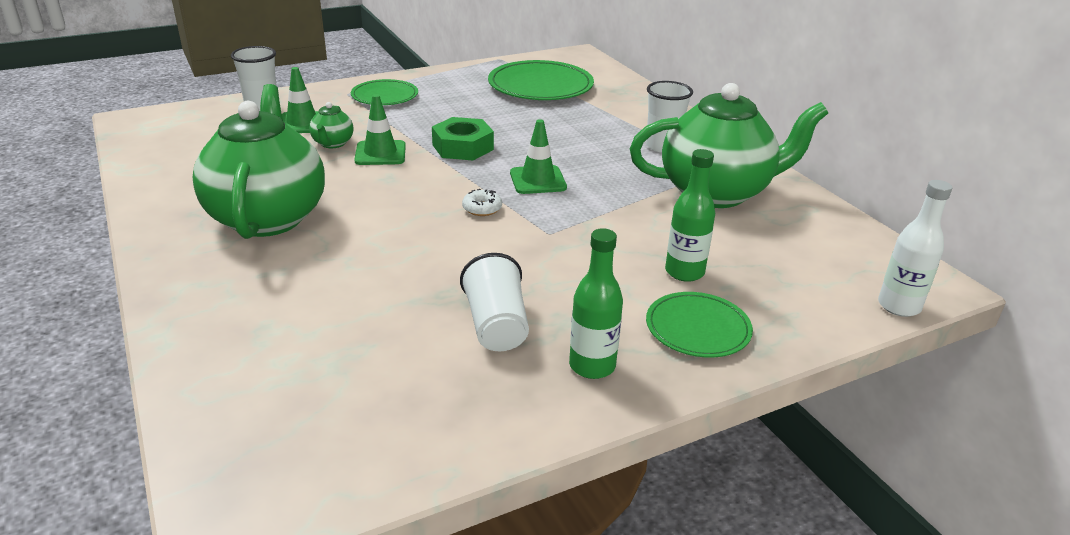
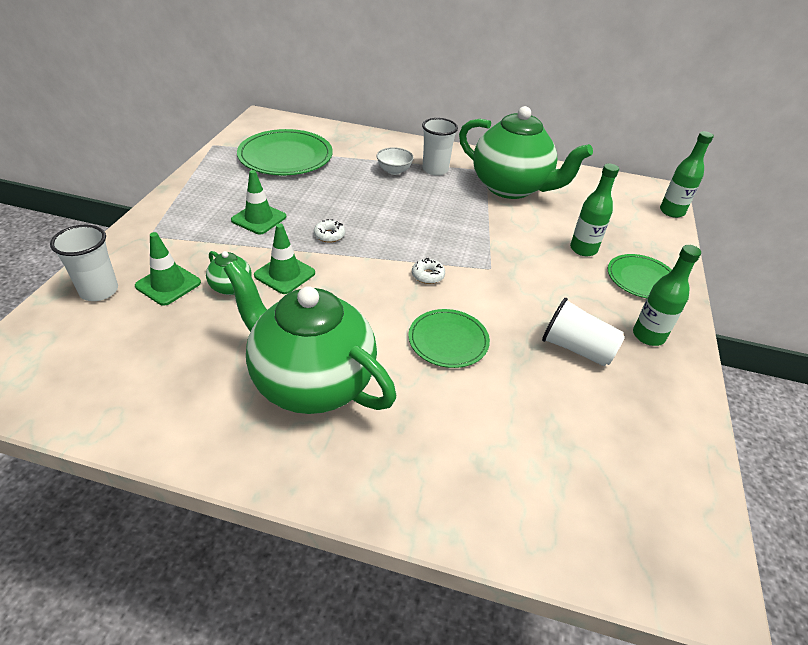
camera: 50 degrees left, 10 degrees up
green plate [351,79,418,105] -> green plate moved to [409,309,490,368]
green nut [432,117,494,161] -> white donut [314,219,345,243]
green traffic cone [510,119,567,194] -> green traffic cone moved to [231,170,286,234]
green teapot [630,83,828,208] -> green teapot turned 90 degrees clockwise [459,106,593,199]
white bottle [878,180,953,317] -> green bottle [660,131,714,218]
none -> white bowl [376,147,414,175]

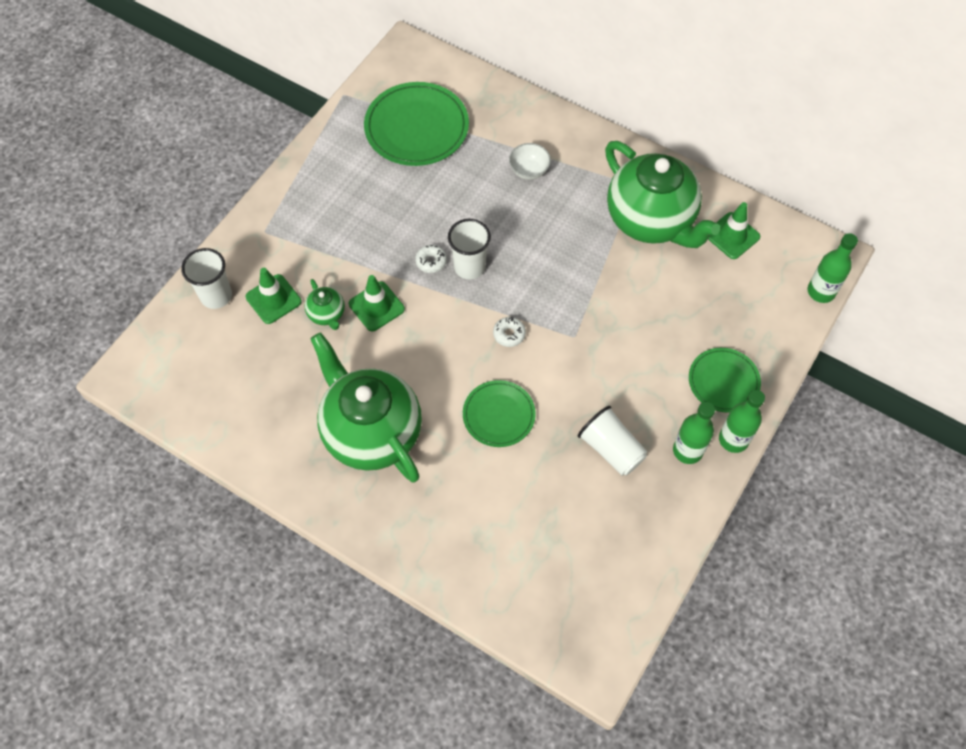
camera: 20 degrees right, 20 degrees up
green traffic cone [231,170,286,234] -> green traffic cone moved to [708,202,760,259]
white cup [422,118,458,176] -> white cup moved to [448,219,491,279]
green bottle [570,164,619,256] -> green bottle moved to [719,390,765,453]

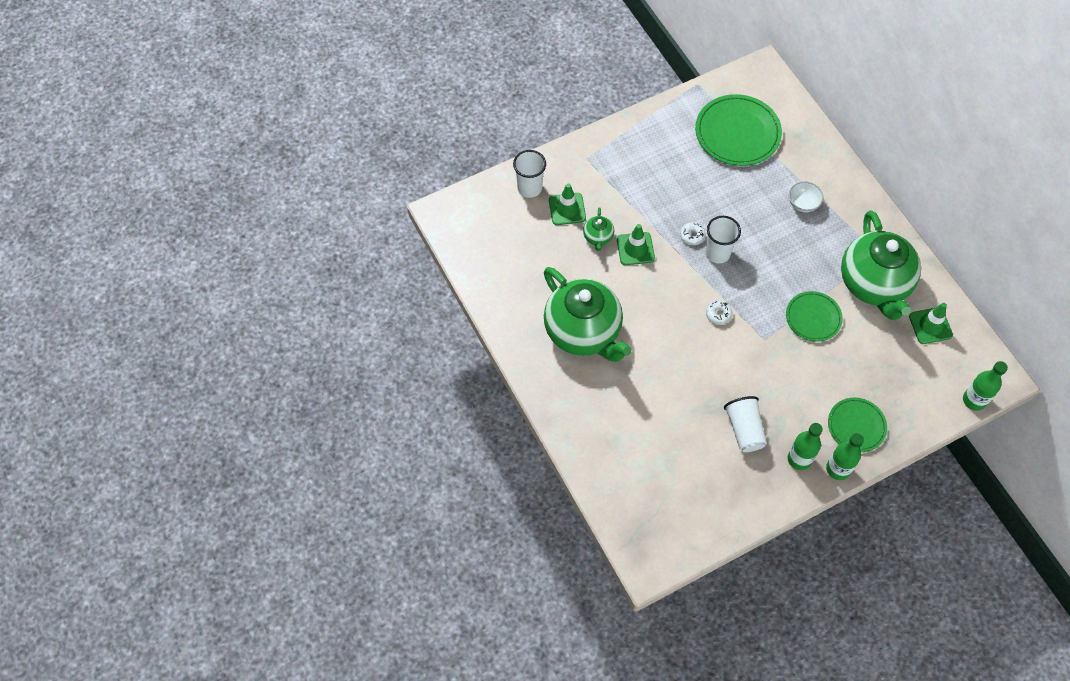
camera: 30 degrees right, 0 degrees up
green teapot [310,332,422,482] -> green teapot turned 150 degrees clockwise [544,267,632,362]
green plate [463,380,536,447] -> green plate moved to [786,291,843,342]

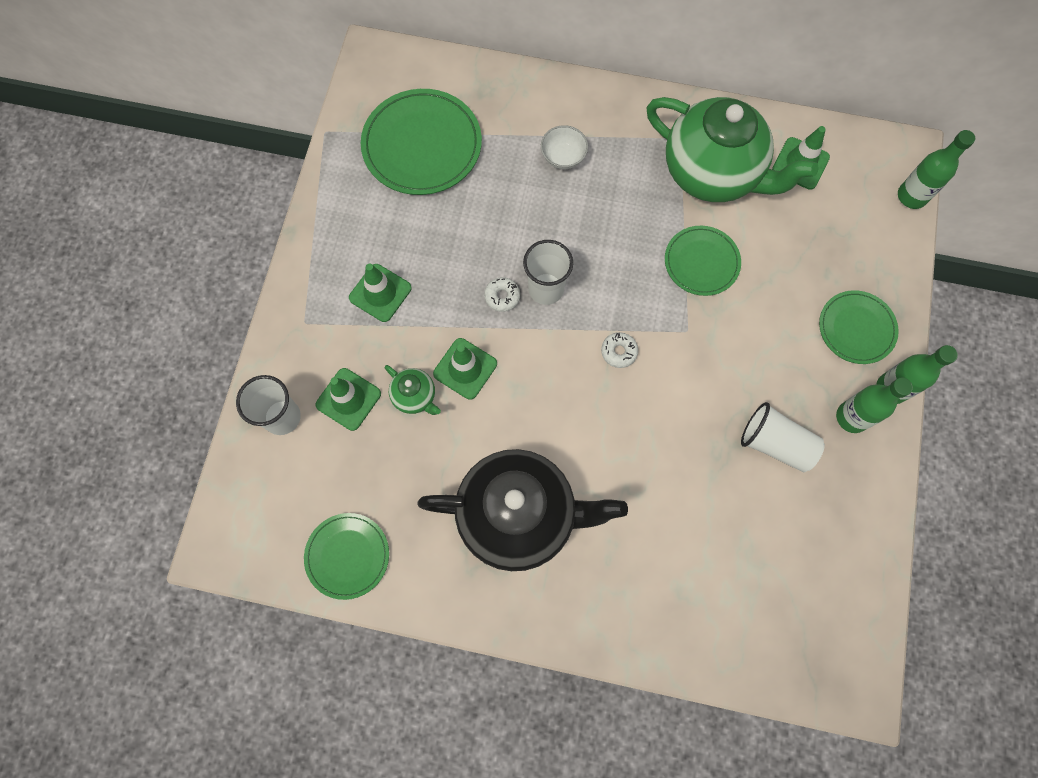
camera: 50 degrees left, 10 degrees up
green teapot [544,267,632,362] -> black teapot [417,449,628,571]
none -> green plate [304,513,389,600]
none -> green traffic cone [349,264,412,322]

